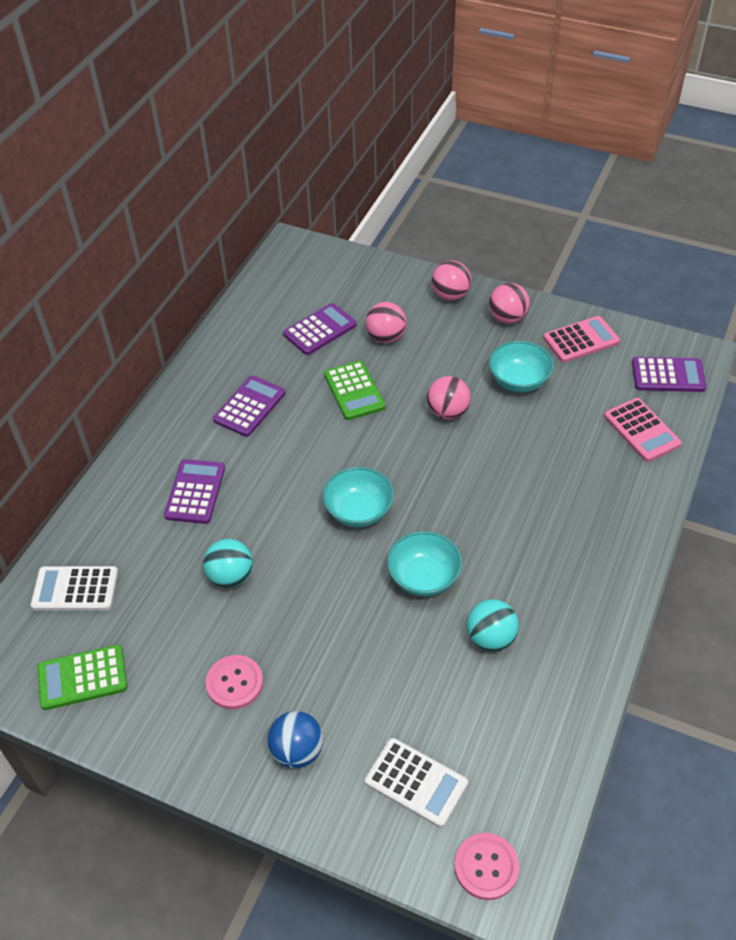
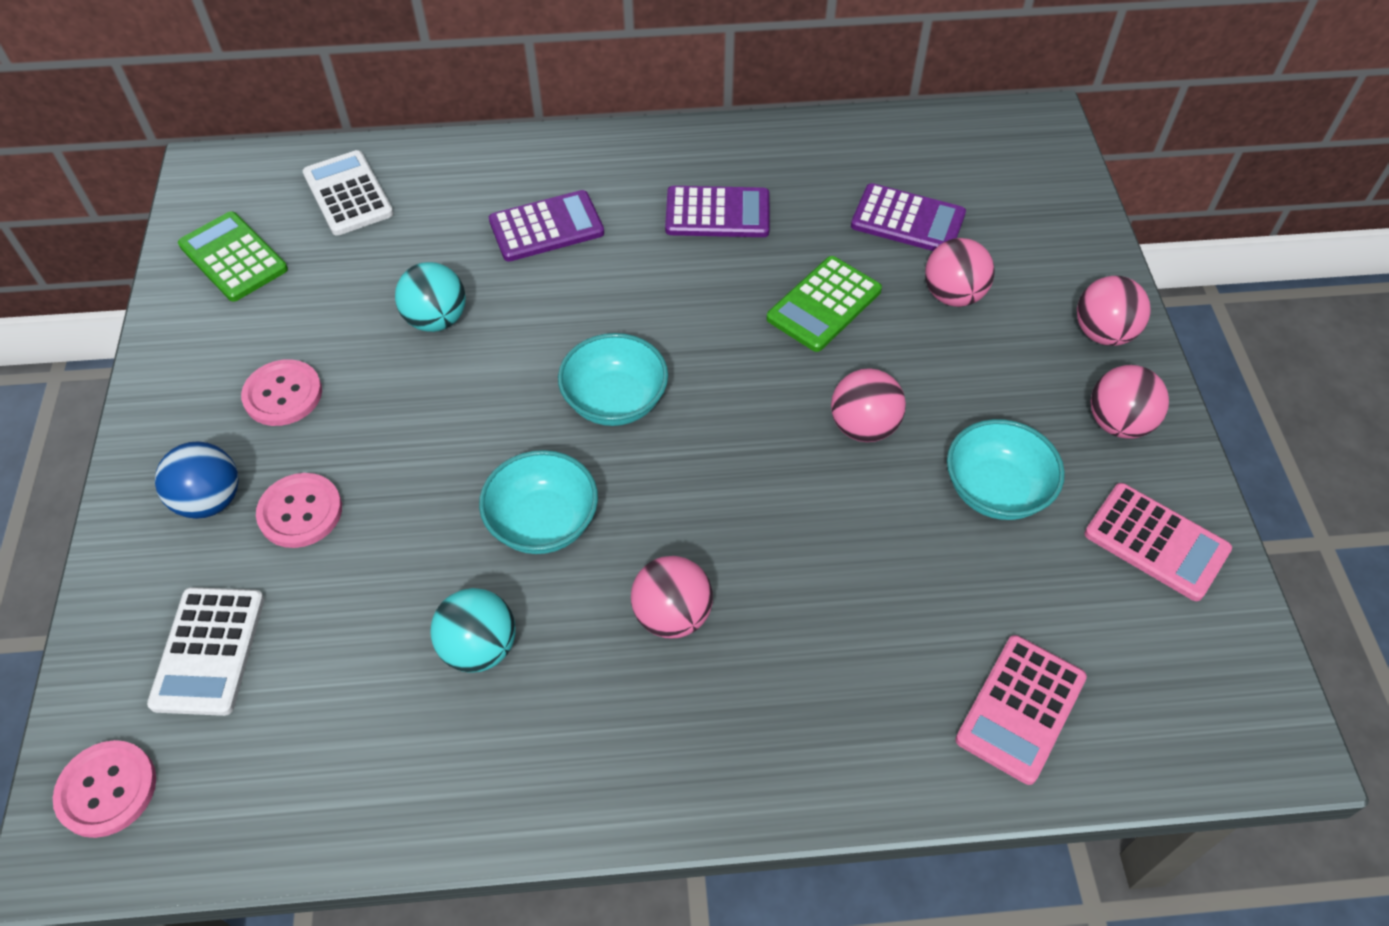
camera: 60 degrees right, 5 degrees up
purple calculator [632,357,706,392] -> none
none -> pink button [256,473,342,548]
none -> pink ball [631,556,713,638]

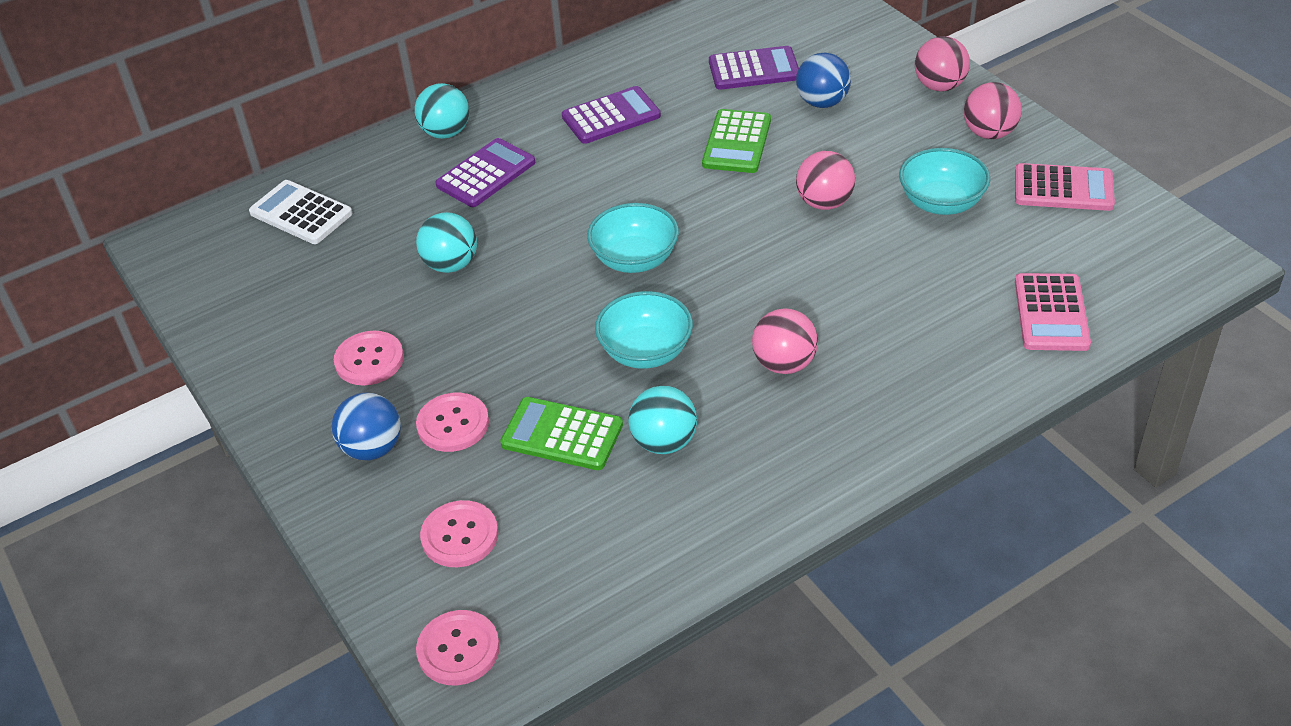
camera: 25 degrees left, 10 degrees down
white calculator [147,587,264,716] -> pink button [420,500,498,567]
green calculator [178,212,288,302] -> green calculator moved to [500,397,623,470]
pink ball [925,238,995,307] -> blue ball [796,53,851,108]
none -> turquoise ball [414,83,469,139]

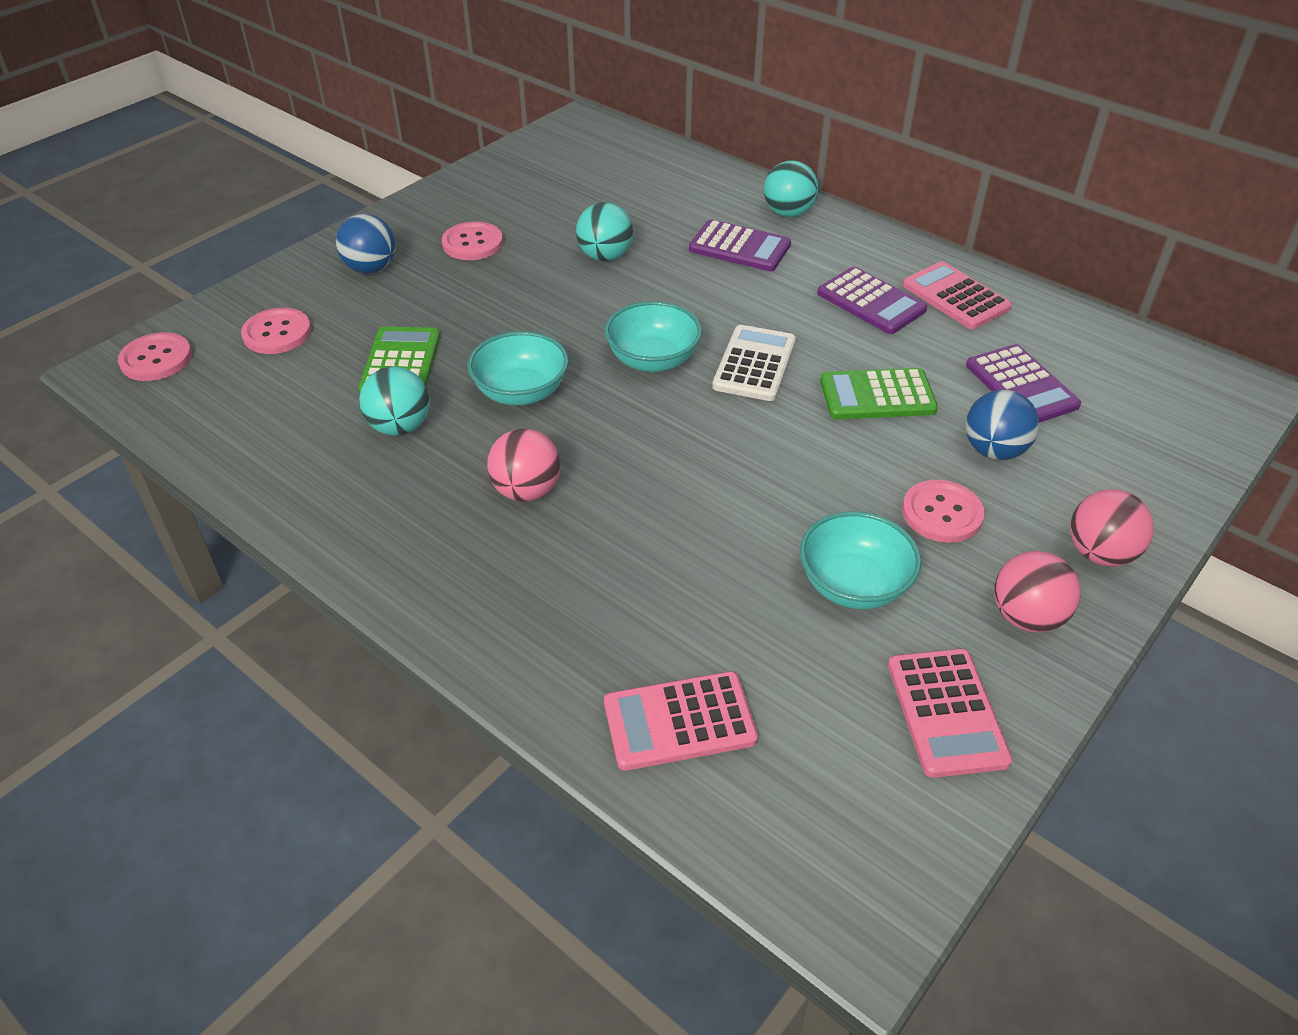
camera: 70 degrees right, 0 degrees up
white calculator [249,180,352,244] -> white calculator moved to [712,325,796,401]
pink button [416,393,489,452] -> pink button moved to [902,480,984,543]
pink ball [796,151,855,210] -> none
none -> pink calculator [902,261,1012,329]

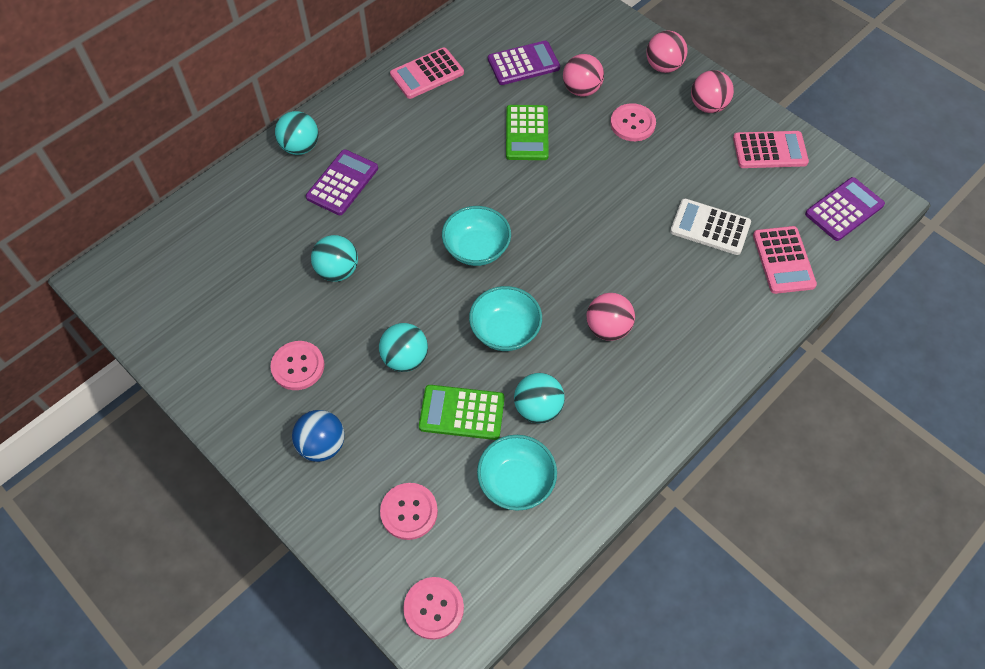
camera: 85 degrees left, 15 degrees up
white calculator [712,325,796,401] -> white calculator moved to [670,199,751,255]
turquoise bowl [800,511,921,609] -> turquoise bowl moved to [477,435,557,511]
purple calculator [817,267,927,334] -> purple calculator moved to [805,177,885,241]
blue ball [966,390,1039,460] -> pink ball [563,54,604,97]
none -> turquoise ball [379,323,428,372]

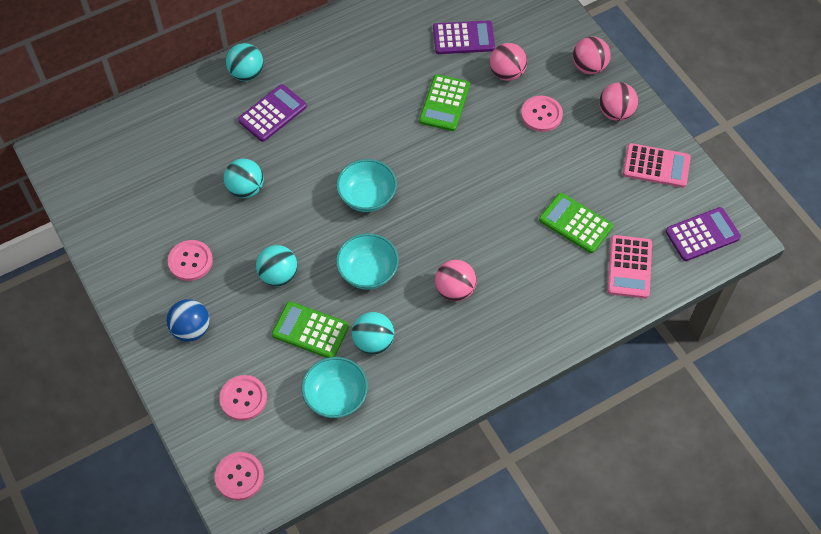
camera: 15 degrees right, 0 degrees up
pink calculator [390,47,464,99] -> none
white calculator [670,199,751,255] -> green calculator [539,193,613,253]

